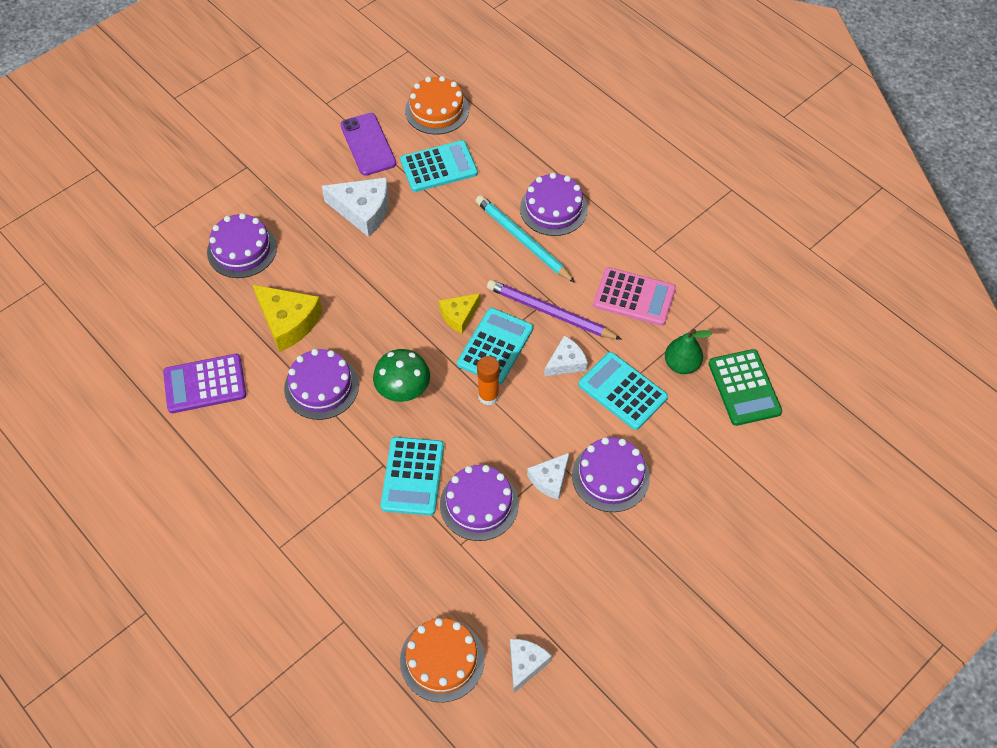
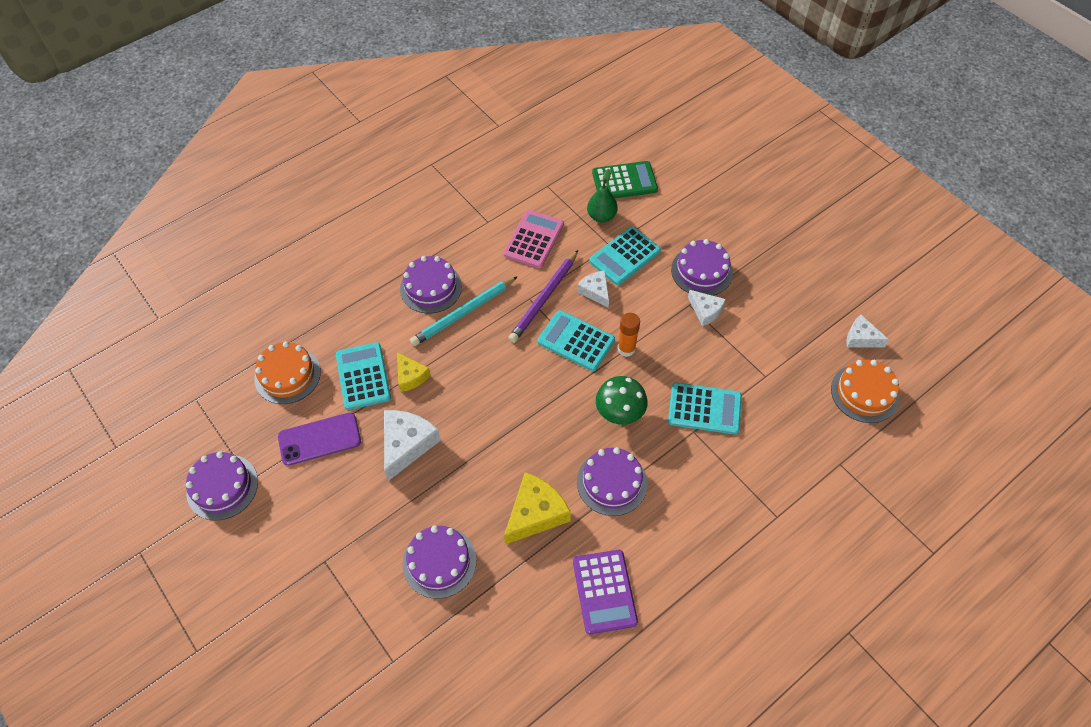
camera: 85 degrees left, 0 degrees up
yellow cheese [439,293,480,334] -> yellow cheese moved to [397,352,431,392]
purple cake [440,465,519,541] -> purple cake moved to [186,451,258,520]

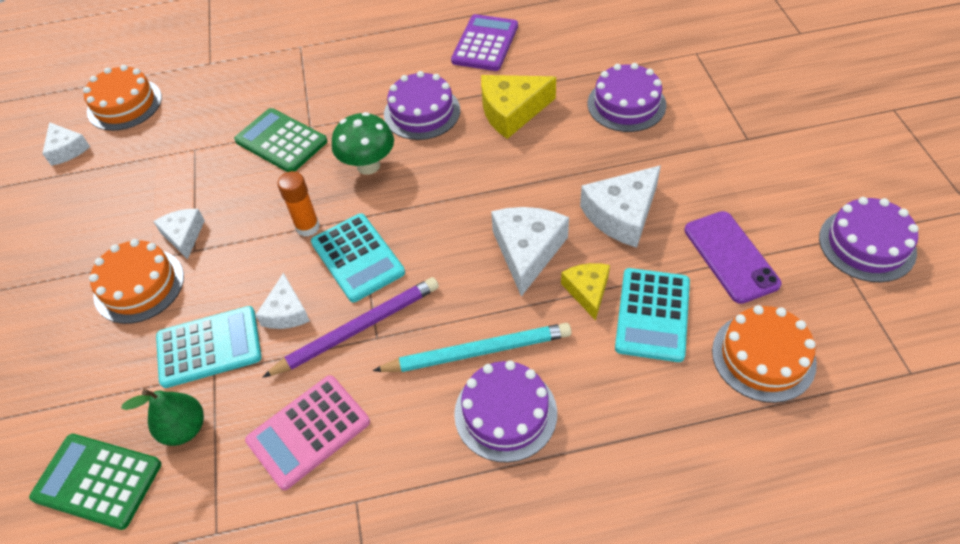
camera: 150 degrees left, 5 degrees down
purple phone [278,412,361,466] -> purple phone turned 60 degrees clockwise [684,211,781,304]
turquoise calculator [668,383,742,435] -> green calculator [234,108,327,172]
purple cake [671,239,733,296] -> orange cake [89,239,184,324]
none -> white cheese [491,207,569,297]

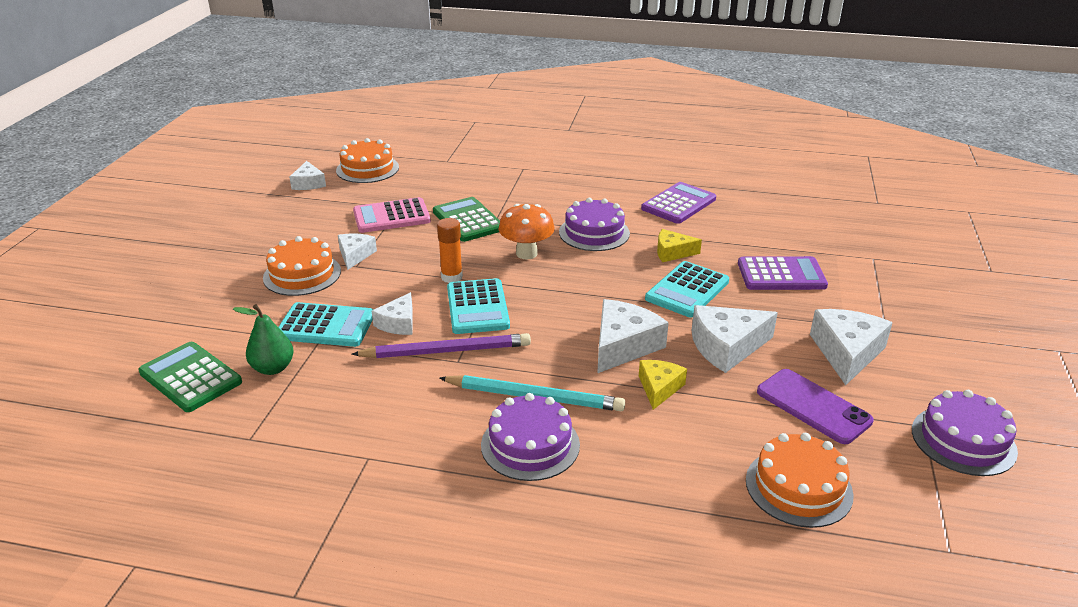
camera: 20 degrees right, 20 degrees down
pink calculator [245,375,370,490] -> pink calculator moved to [353,197,431,233]
green mushroom [332,112,394,175] -> orange mushroom [498,204,555,260]
yellow cheese [481,75,556,139] -> yellow cheese [657,229,702,262], size x0.61
purple cake [588,63,666,132] -> purple calculator [738,256,828,290]
turquoise calculator [615,268,690,362] -> turquoise calculator moved to [645,261,729,318]
purple phone [684,211,781,304] -> purple phone turned 45 degrees counterclockwise [757,369,874,444]
none -> white cheese [810,309,893,385]

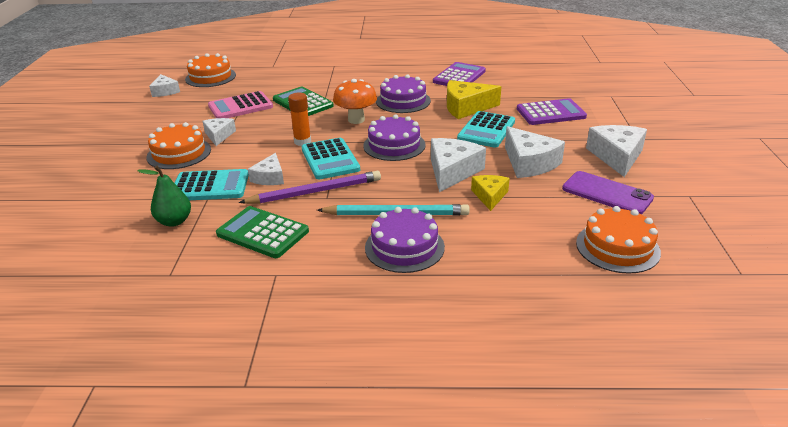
camera: 10 degrees left, 0 degrees up
green calculator [138,342,242,412] -> green calculator moved to [216,206,309,258]
yellow cheese [657,229,702,262] -> yellow cheese [447,80,501,119], size x1.64
white cheese [692,305,778,373] -> white cheese turned 90 degrees counterclockwise [505,126,565,178]
purple cake [912,390,1018,476] -> purple cake moved to [363,114,426,161]

